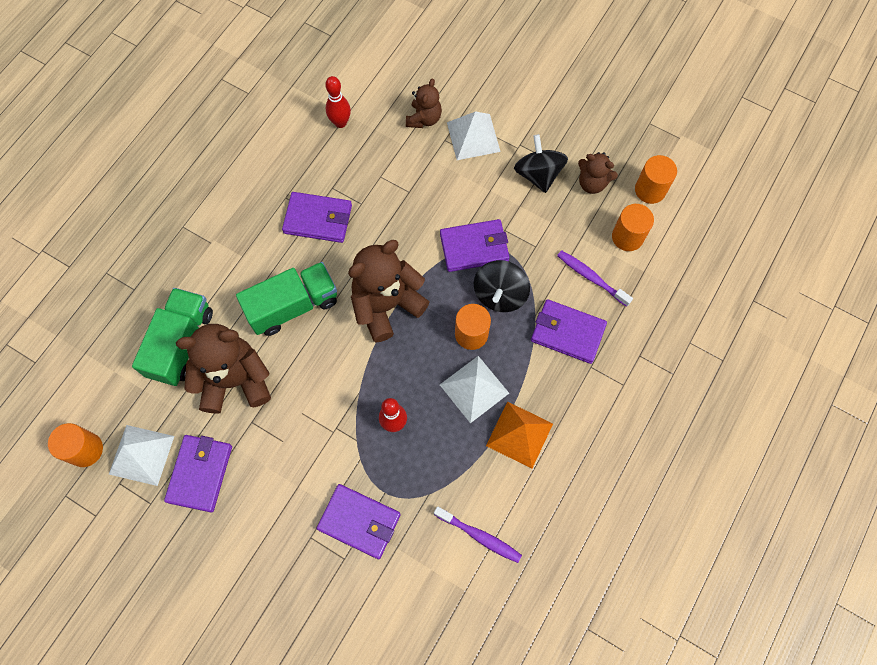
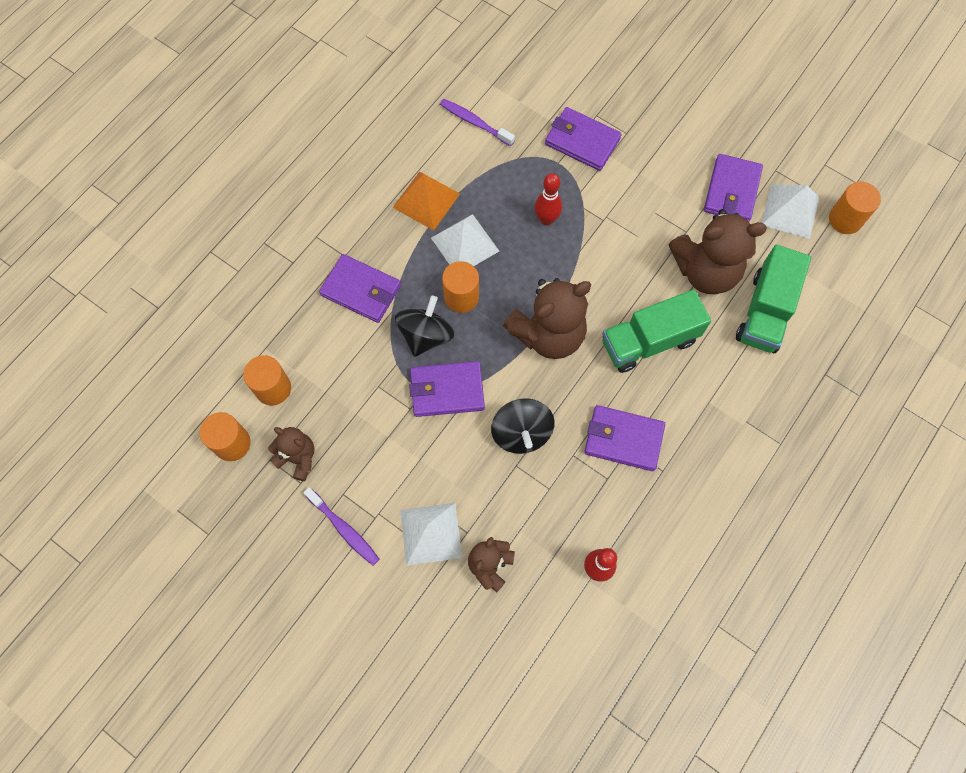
camera: 175 degrees left, 0 degrees up
black spinning top [514,134,568,193] -> black spinning top moved to [491,398,555,454]
purple toothbrush [557,250,633,307] -> purple toothbrush moved to [303,487,380,566]

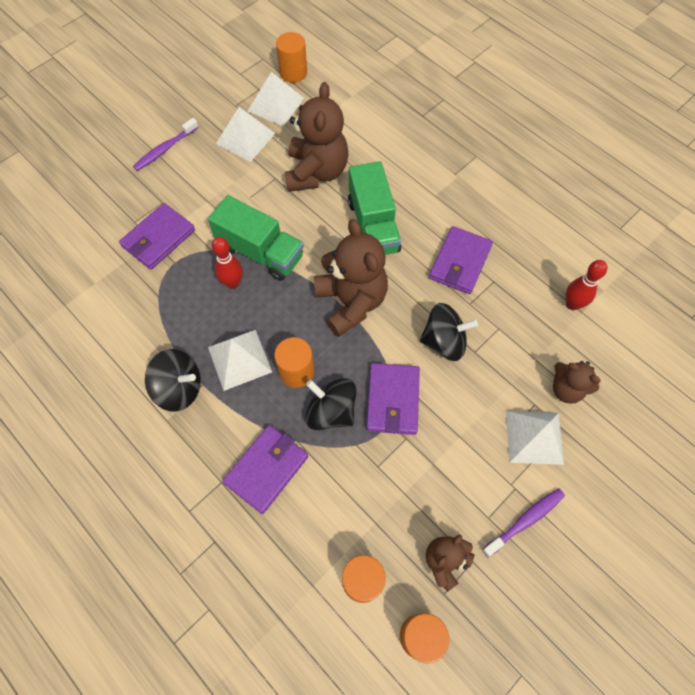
camera: 80 degrees left, 5 degrees down
orange pyramid [393,171,460,230] -> black spinning top [145,349,201,412]
purple toothbrush [440,99,515,146] -> purple toothbrush moved to [133,118,199,171]
purple wallet [704,154,763,222] -> white pyramid [216,107,276,162]
green truck [736,245,811,353] -> green truck moved to [208,195,304,281]

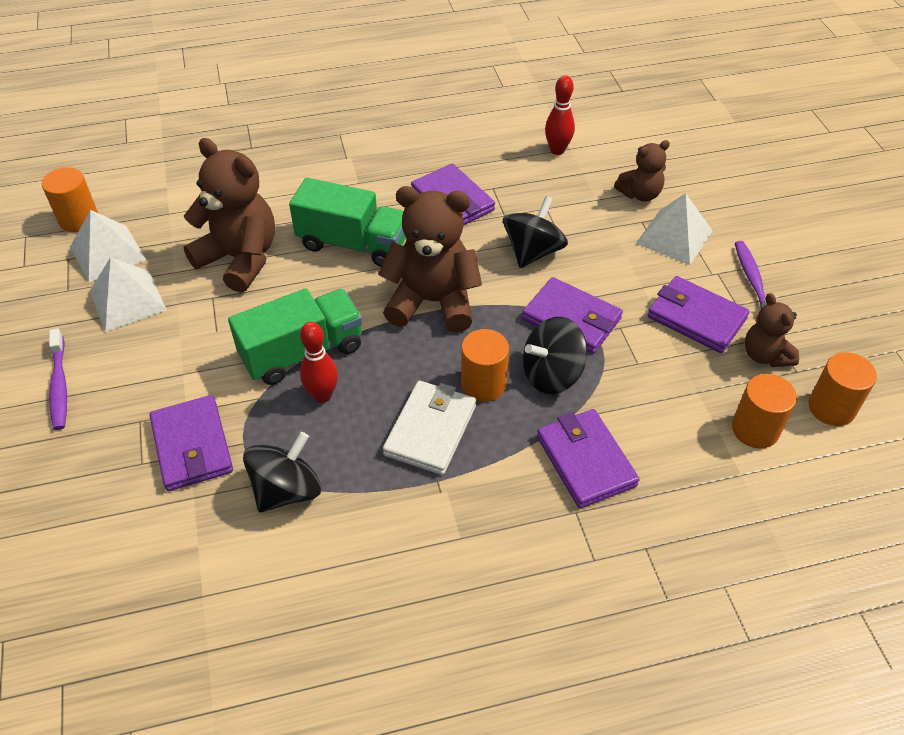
camera: 60 degrees left, 15 degrees down
black spinning top [145,349,201,412] -> black spinning top moved to [243,432,321,512]
white pyramid [208,330,272,391] -> white wallet [383,381,476,475]
none -> purple wallet [648,276,750,353]

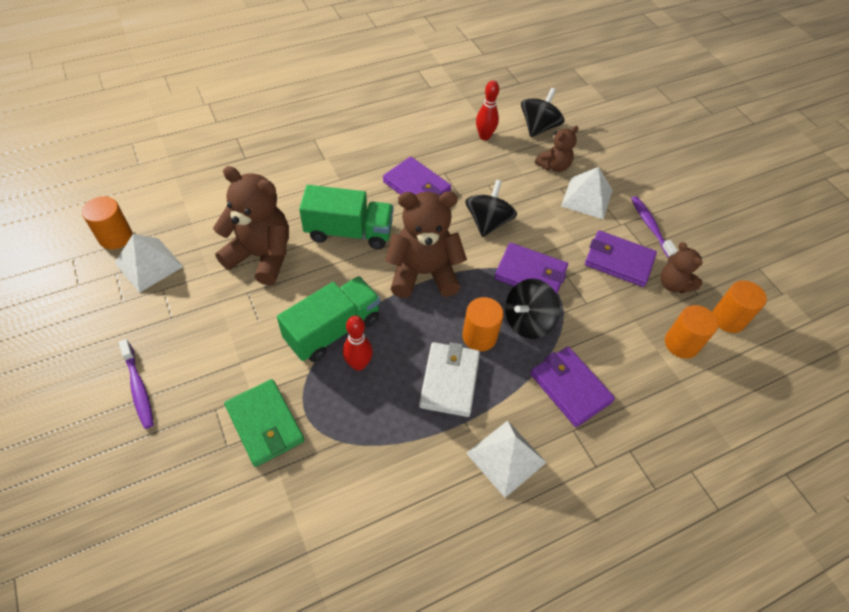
camera: 15 degrees left, 5 degrees up
white pyramid [89,257,167,332] -> white pyramid moved to [466,420,547,498]
purple wallet [149,395,233,491] -> green wallet [224,379,304,467]
black spinning top [243,432,321,512] -> black spinning top moved to [521,88,564,137]

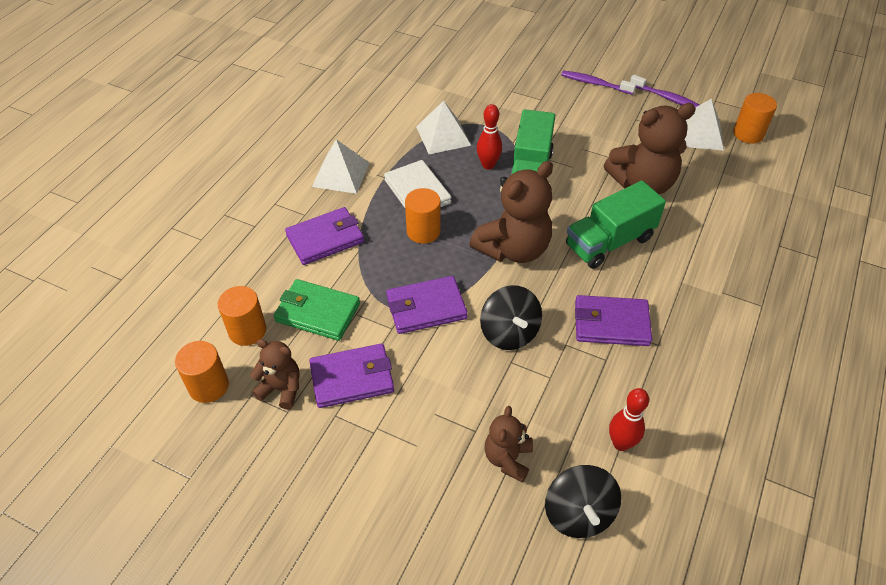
camera: 145 degrees right, 5 degrees down
green wallet [224,379,304,467] -> green wallet moved to [274,279,360,341]
black spinning top [505,279,560,339] -> none
purple wallet [530,347,615,427] -> purple wallet turned 45 degrees counterclockwise [285,207,364,265]
white pyramid [561,167,612,220] -> white pyramid moved to [416,101,471,154]
purple toothbrush [631,196,678,258] -> purple toothbrush moved to [630,75,700,107]

